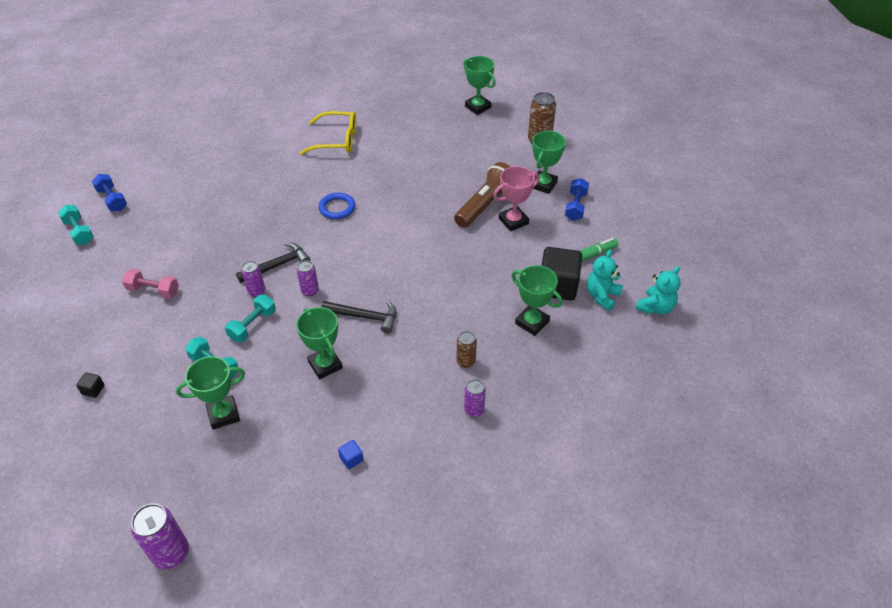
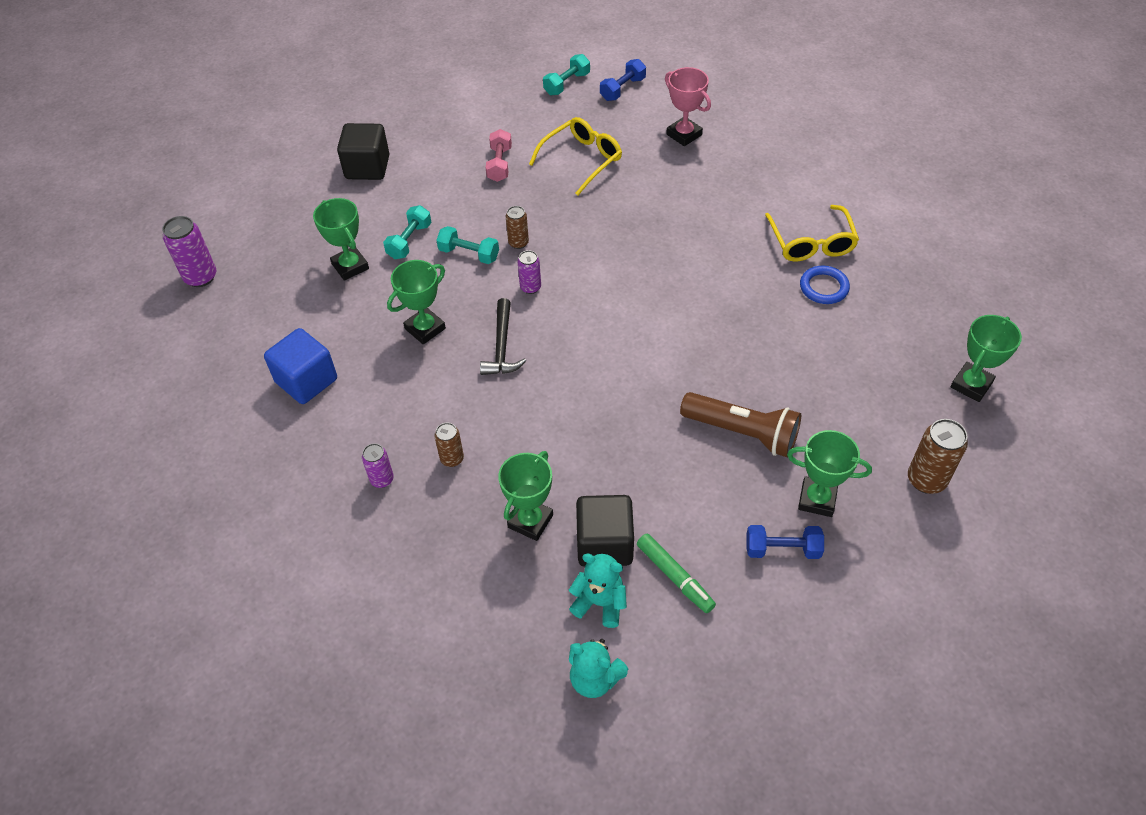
camera: 80 degrees right, 5 degrees up
black cube [76,372,105,398] -> black cube [337,123,389,180], size x2.41
black hammer [236,243,311,283] -> none
purple can [241,261,265,297] -> brown can [506,206,529,249]
blue ring [319,192,355,219] -> blue ring moved to [800,265,850,304]
blue cube [338,440,364,469] -> blue cube [264,328,337,404], size x2.41
pink trophy [493,166,540,232] -> pink trophy moved to [665,67,711,146]
none -> yellow glasses [529,117,622,195]

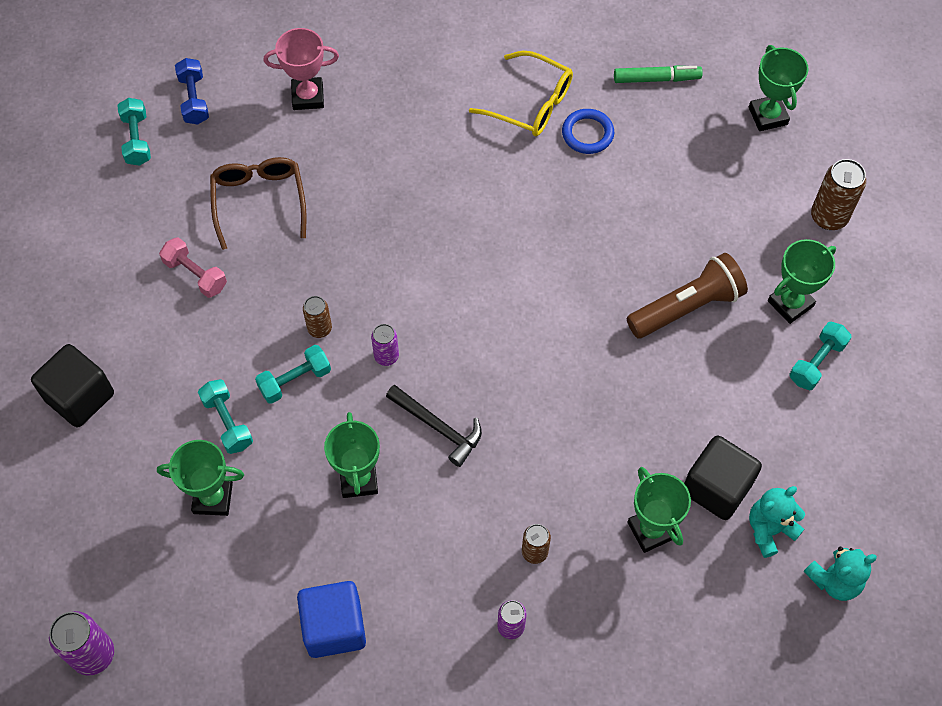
camera: 55 degrees left, 10 degrees up
yellow glasses [529,117,622,195] -> brown glasses [210,157,306,250]
green marker [637,534,716,613] -> green marker moved to [614,65,703,83]
blue dumbbell [746,525,824,559] -> turquoise dumbbell [789,322,851,390]

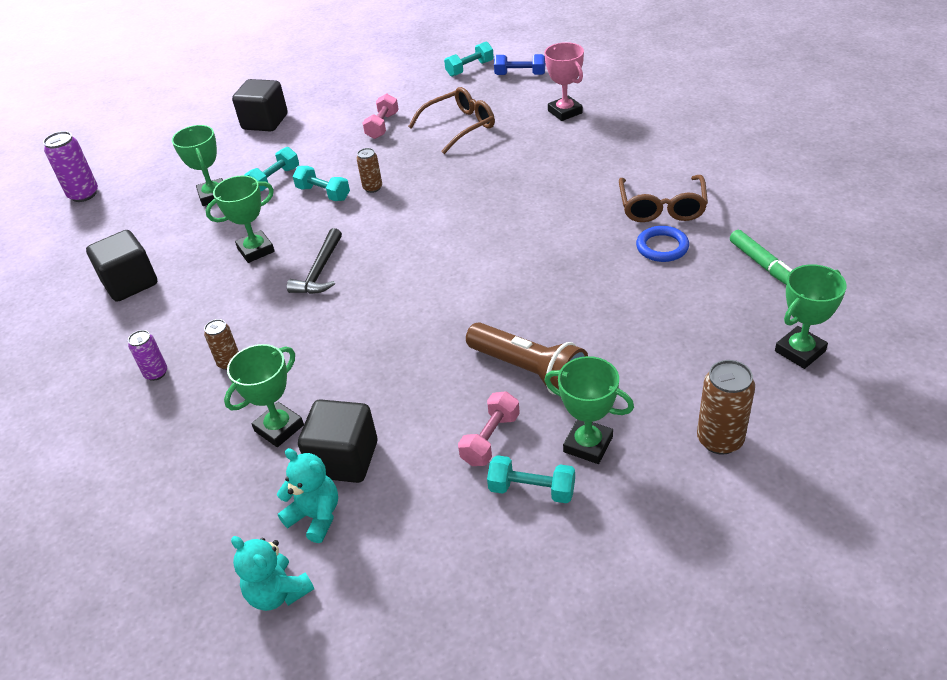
camera: 70 degrees right, 20 degrees down
blue dumbbell [175,58,209,124] -> blue dumbbell turned 45 degrees clockwise [494,54,545,75]
blue cube [297,581,366,658] -> black cube [86,230,157,302]
purple can [371,324,399,366] -> none
yellow glasses [469,51,573,136] -> brown glasses [619,175,708,222]
none -> pink dumbbell [458,391,520,466]

